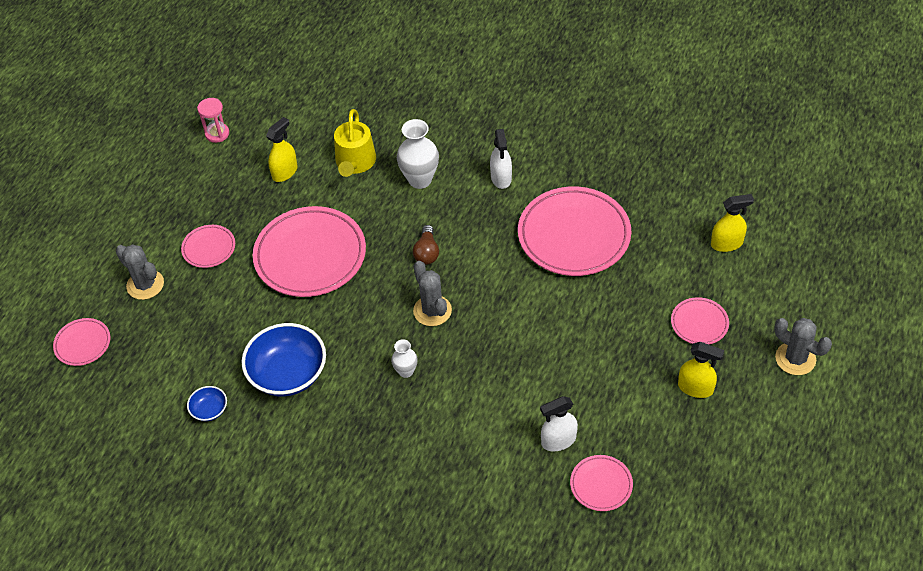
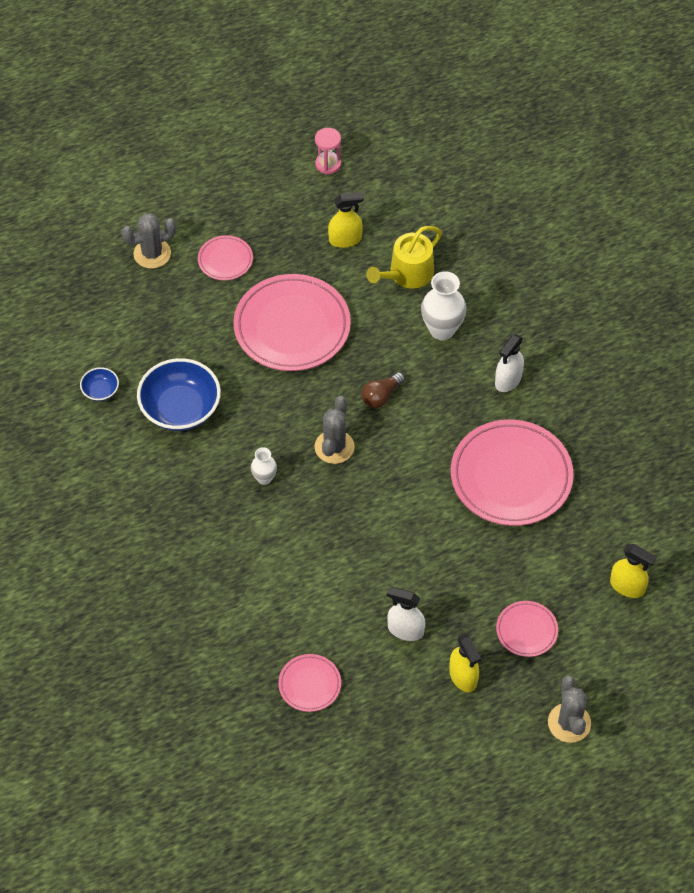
camera: 40 degrees right, 5 degrees up
pink plate [53,318,110,366] -> none
grey cactus [116,244,164,300] -> grey cactus turned 75 degrees clockwise [121,213,176,269]
white spray bottle [540,396,578,451] -> white spray bottle moved to [387,586,426,641]

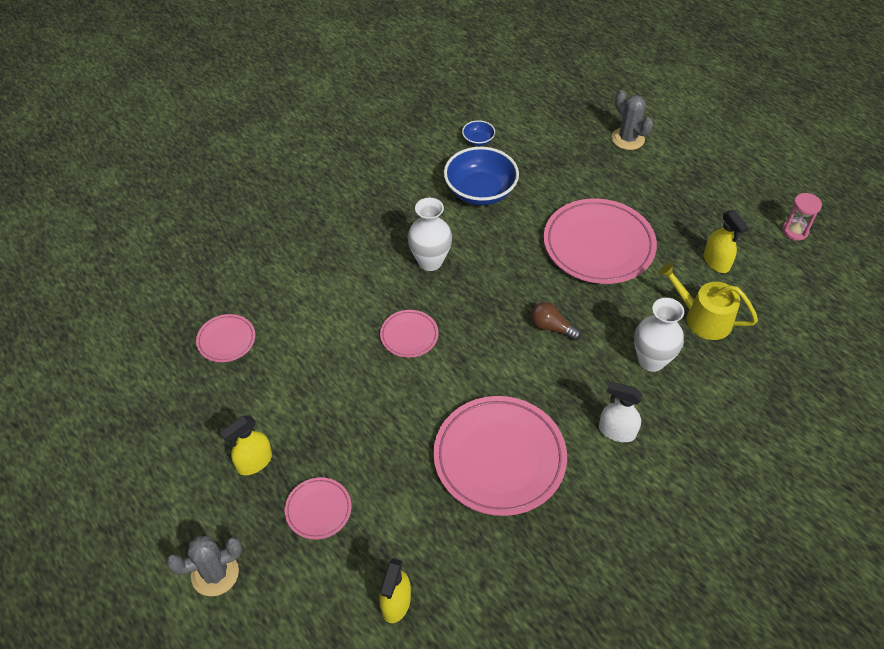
camera: 75 degrees right, 5 degrees down
pink plate [198,235,253,280] -> pink plate moved to [380,310,438,358]
white vase [251,447,277,485] -> white vase [407,198,452,271], size x1.79
grey cactus [315,396,355,464] -> none
white spray bottle [387,586,426,641] -> none

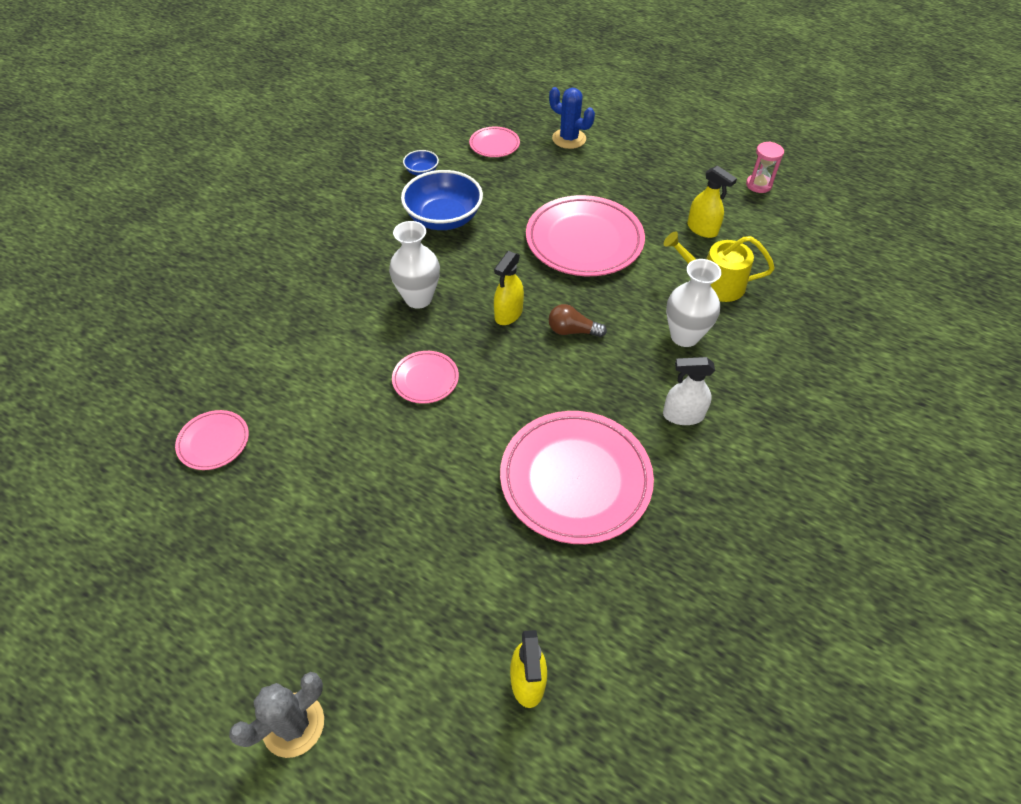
camera: 20 degrees left, 0 degrees up
yellow spray bottle [220,415,272,475] -> yellow spray bottle moved to [494,251,524,325]
pink plate [285,477,351,540] -> pink plate moved to [469,126,520,157]
grey cactus [611,90,653,150] -> blue cactus [549,87,595,149]

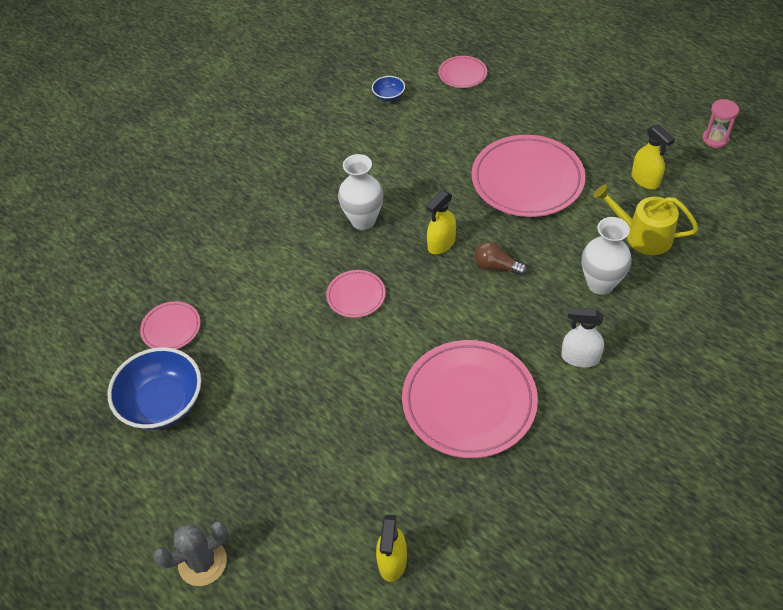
camera: 15 degrees right, 0 degrees up
blue bowl [401,170,483,230] -> blue bowl moved to [108,347,201,430]
blue cactus [549,87,595,149] -> none

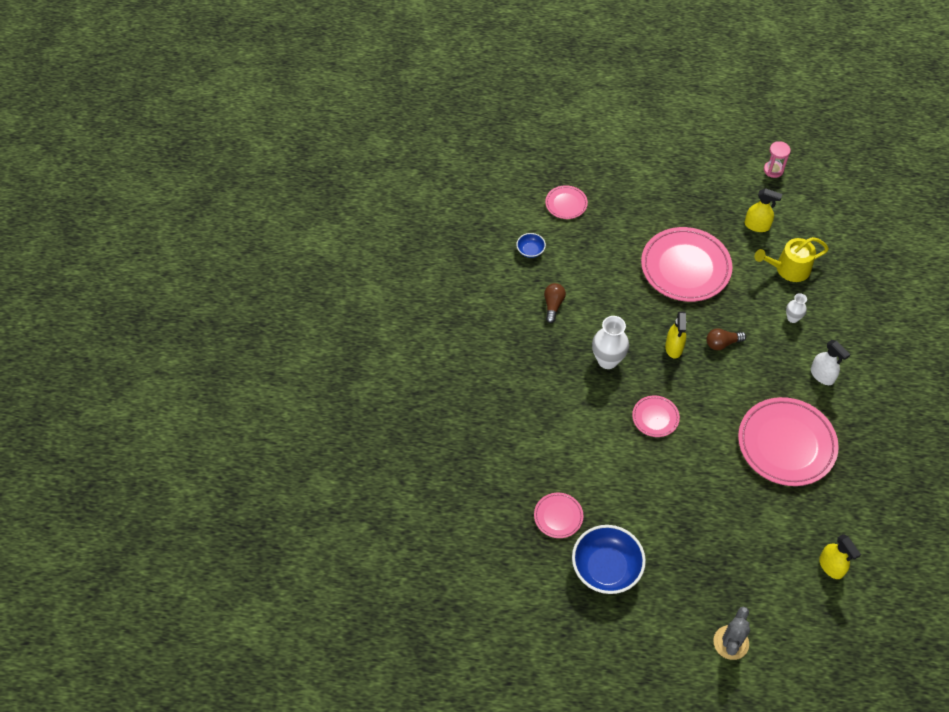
camera: 40 degrees left, 5 degrees up
white spray bottle [561,307,604,367] -> white spray bottle turned 105 degrees counterclockwise [811,340,850,385]
white vase [582,217,632,295] -> white vase [786,293,807,323], size x0.56
none -> brown light bulb [544,283,566,323]

